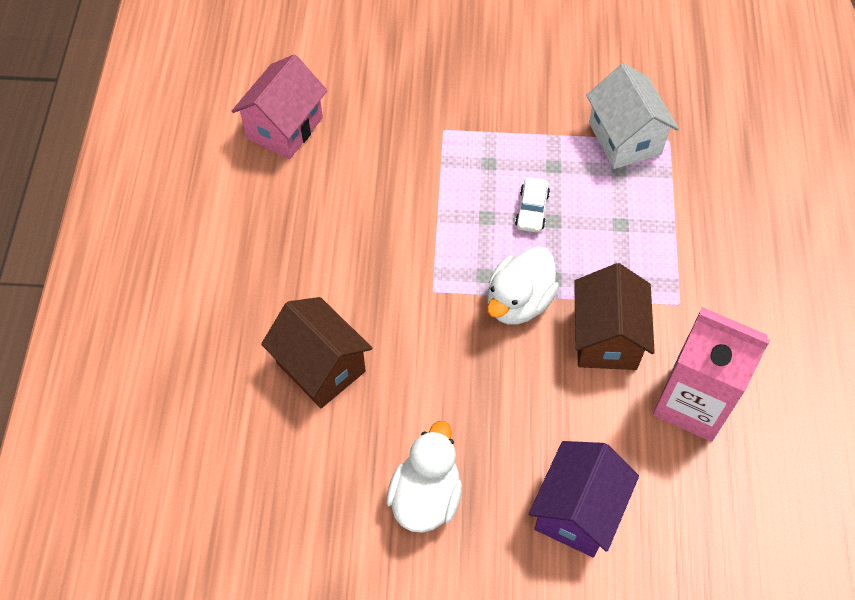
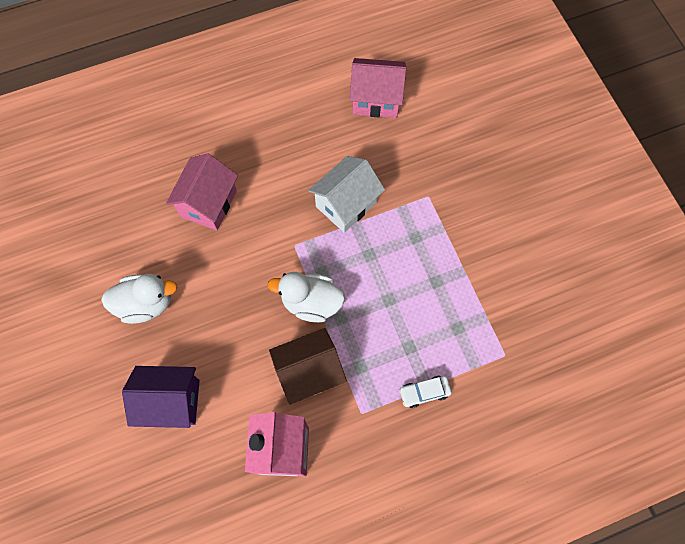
camera: 65 degrees right, 10 degrees up
brown house [261,297,372,408] -> pink house [166,153,238,231]
white car [515,177,550,233] -> white car moved to [399,376,452,408]
white house [586,63,679,169] -> white house moved to [308,156,385,233]

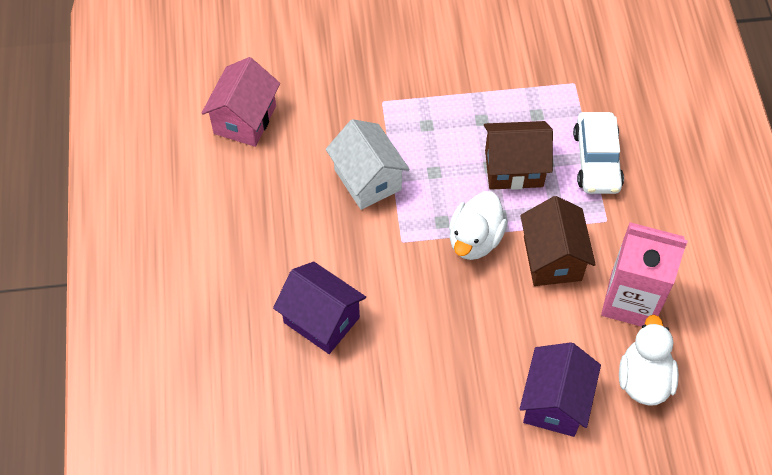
camera: 75 degrees left, 10 degrees down
white duck [101,274,177,324] -> white duck moved to [619,315,679,406]
pink house [166,153,238,231] -> purple house [273,261,366,354]
white car [399,376,452,408] -> white car [573,112,624,194], size x1.77
none -> brown house [484,121,553,190]

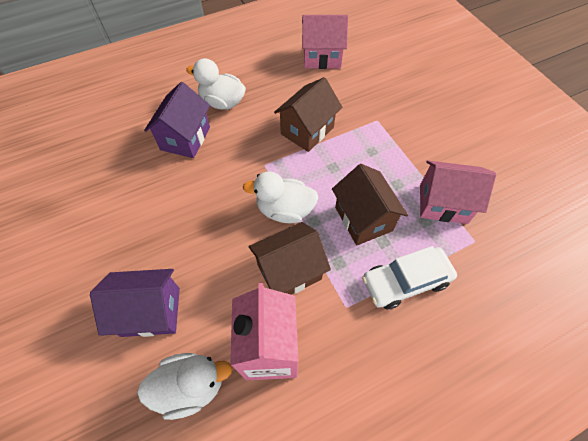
camera: 70 degrees right, 0 degrees up
white house [326,119,410,210] -> brown house [274,77,342,152]
none -> white duck [186,58,246,110]
none -> pink house [420,160,496,224]

